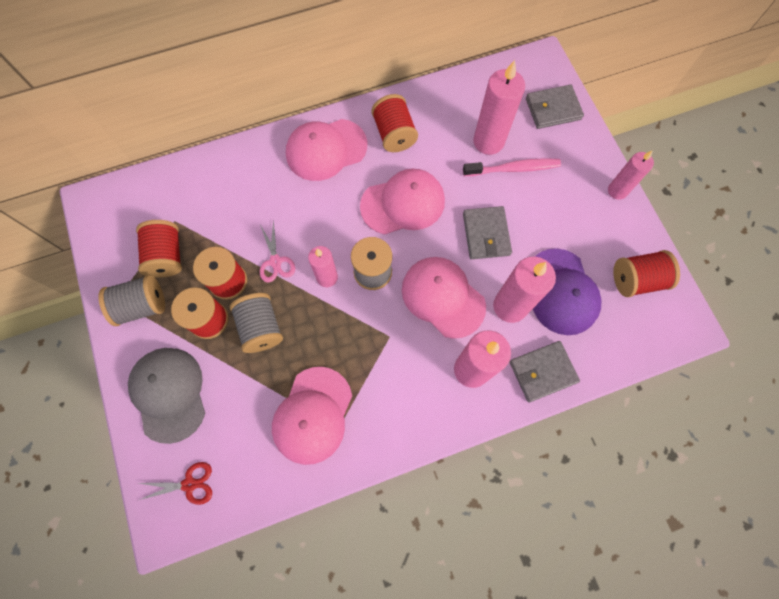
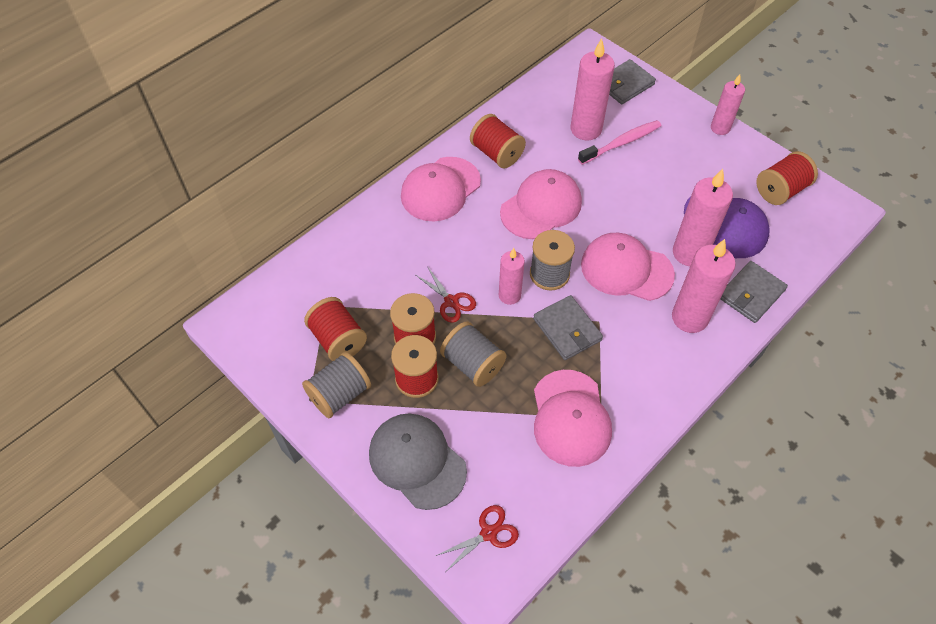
camera: 25 degrees left, 15 degrees down
pink scissors [260,220,295,282] -> red scissors [416,266,476,323]
grey wallet [463,206,512,259] -> grey wallet moved to [533,295,603,360]

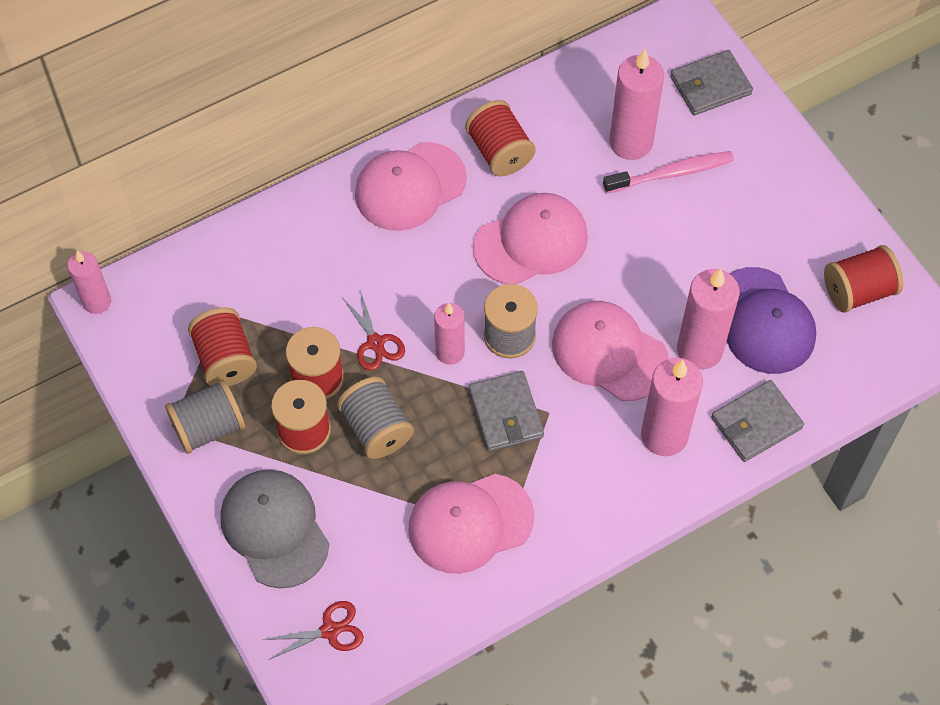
camera: 15 degrees right, 5 degrees up
pink cap [534,370,612,467] -> pink cap turned 60 degrees clockwise [408,474,534,574]
pink candle [711,74,745,135] -> pink candle moved to [67,251,111,314]

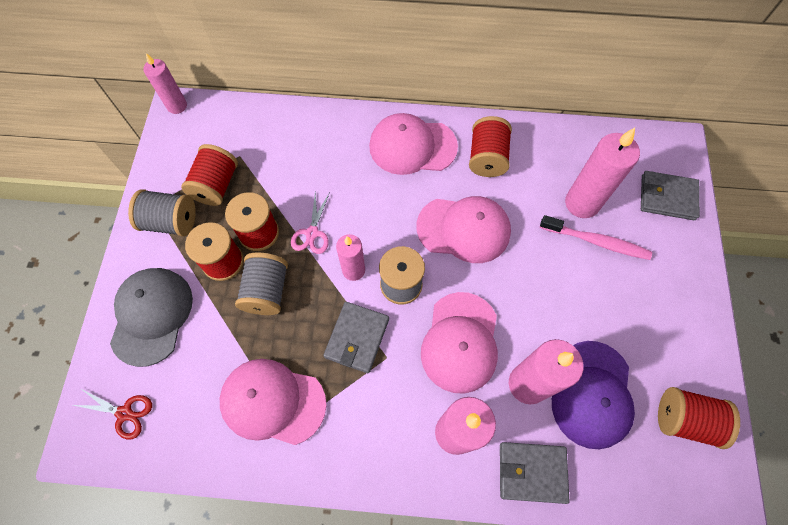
camera: 35 degrees right, 5 degrees up
red scissors [342,291,405,371] -> pink scissors [291,192,330,254]
pink cap [552,301,669,401] -> pink cap turned 150 degrees counterclockwise [421,292,498,394]

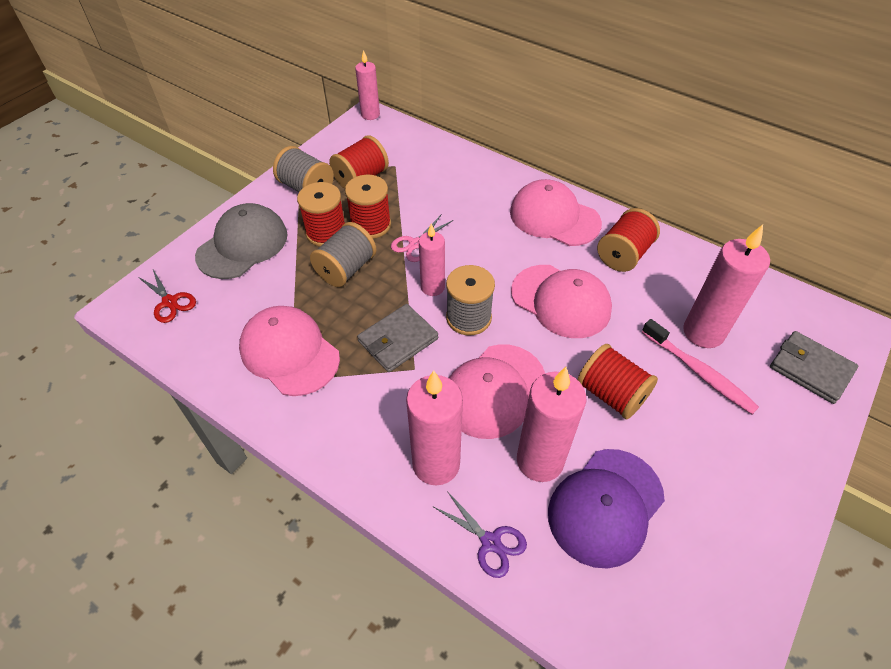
camera: 30 degrees right, 15 degrees down
grey wallet [500,442,569,504] -> purple scissors [434,491,527,578]
red spool [658,387,740,449] -> red spool moved to [577,344,658,420]

